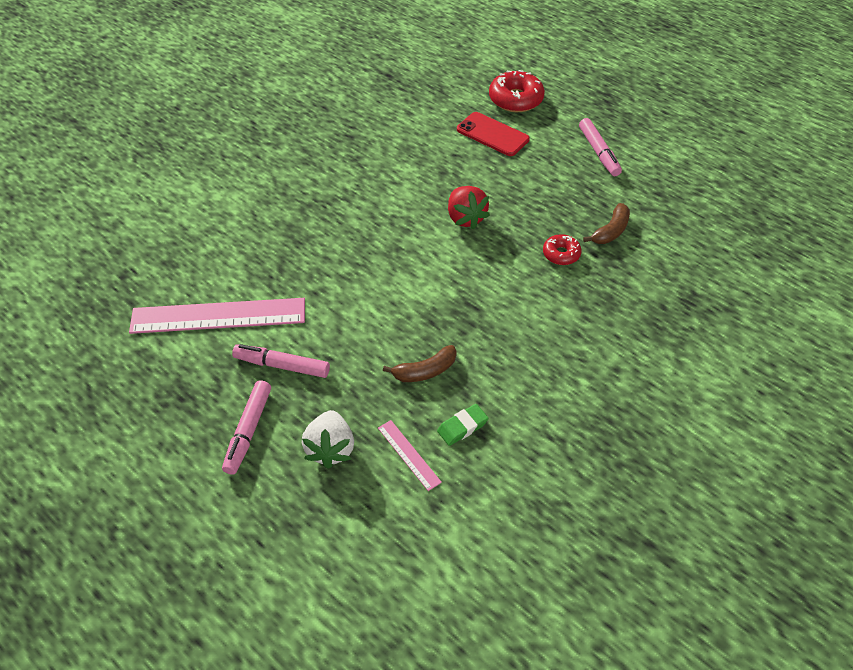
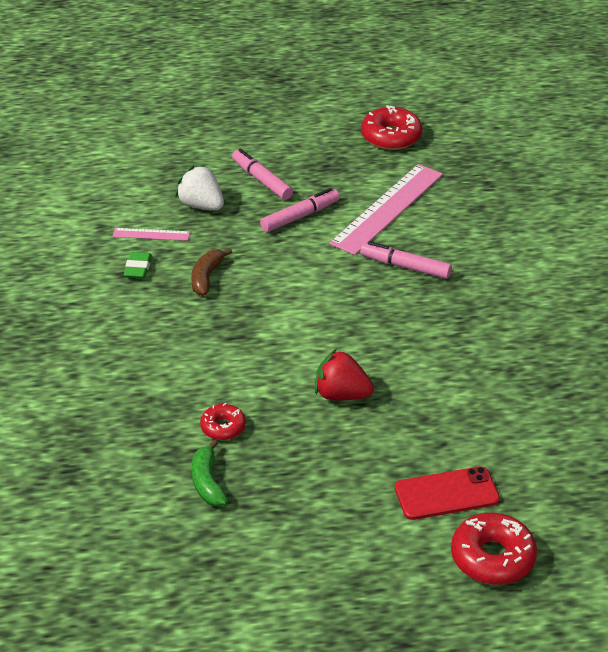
camera: 130 degrees right, 10 degrees down
pink marker [579,118,622,176] -> pink marker moved to [360,241,452,279]
brown banana [583,203,630,244] -> green banana [192,440,228,506]
none -> red donut [361,105,422,150]

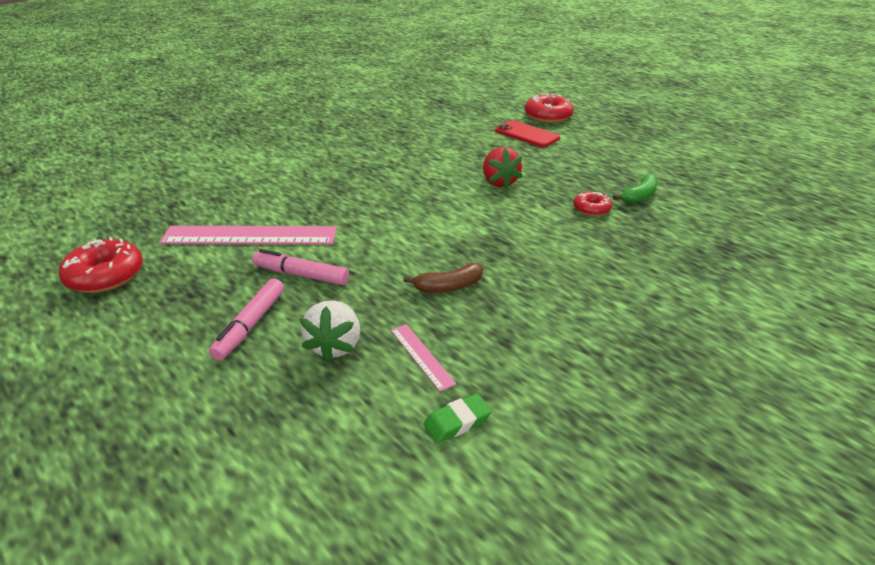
camera: 125 degrees left, 5 degrees down
green eraser [124,252,152,279] -> green eraser moved to [424,394,492,443]
pink marker [360,241,452,279] -> none

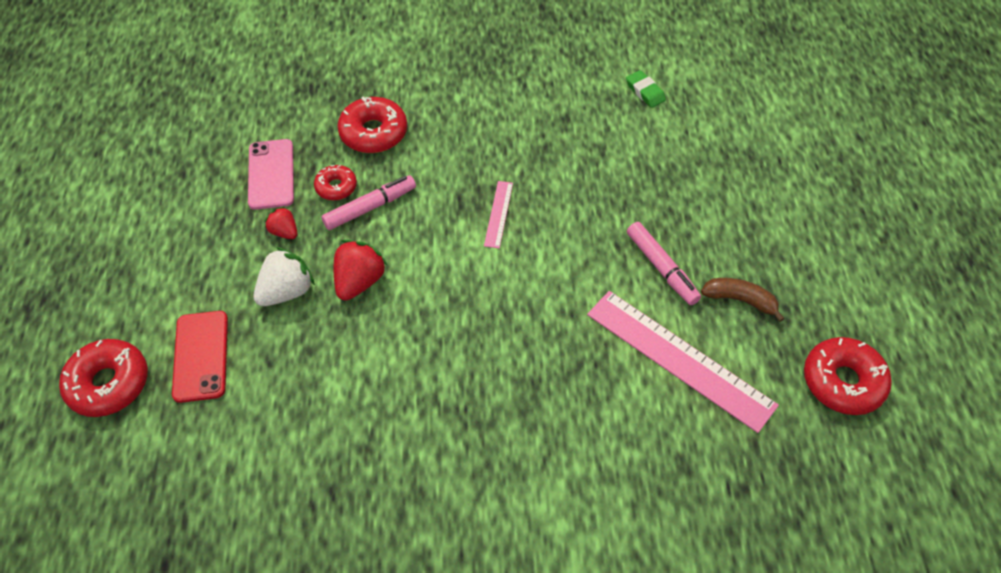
camera: 140 degrees left, 20 degrees up
pink marker [209,278,284,361] -> pink marker moved to [321,175,416,230]
white strawberry [300,300,360,362] -> white strawberry moved to [253,247,315,306]
pink ruler [391,324,457,392] -> pink ruler moved to [484,181,513,248]
brown banana [403,263,483,293] -> brown banana moved to [701,278,785,322]
green eraser [424,394,492,443] -> green eraser turned 45 degrees clockwise [626,70,666,108]
green banana [613,173,658,204] -> pink phone [248,139,294,210]
none -> red strawberry [264,206,297,239]
none -> red donut [337,97,407,153]

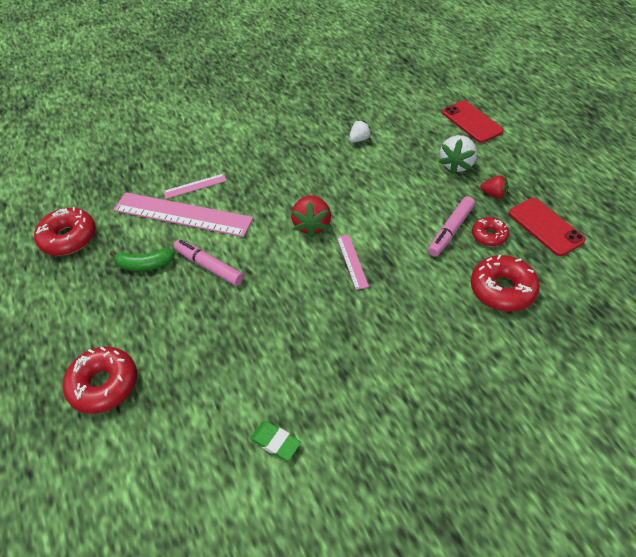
camera: 160 degrees right, 5 degrees down
red donut [59,339,148,417] -> red donut moved to [63,346,137,414]
pink phone [248,139,294,210] -> red phone [509,198,586,256]
red strawberry [334,240,388,301] -> red strawberry moved to [291,195,331,237]
brown banana [701,278,785,322] -> green banana [110,249,175,271]
none -> pink ruler [163,174,227,199]
none -> white strawberry [349,120,372,142]

